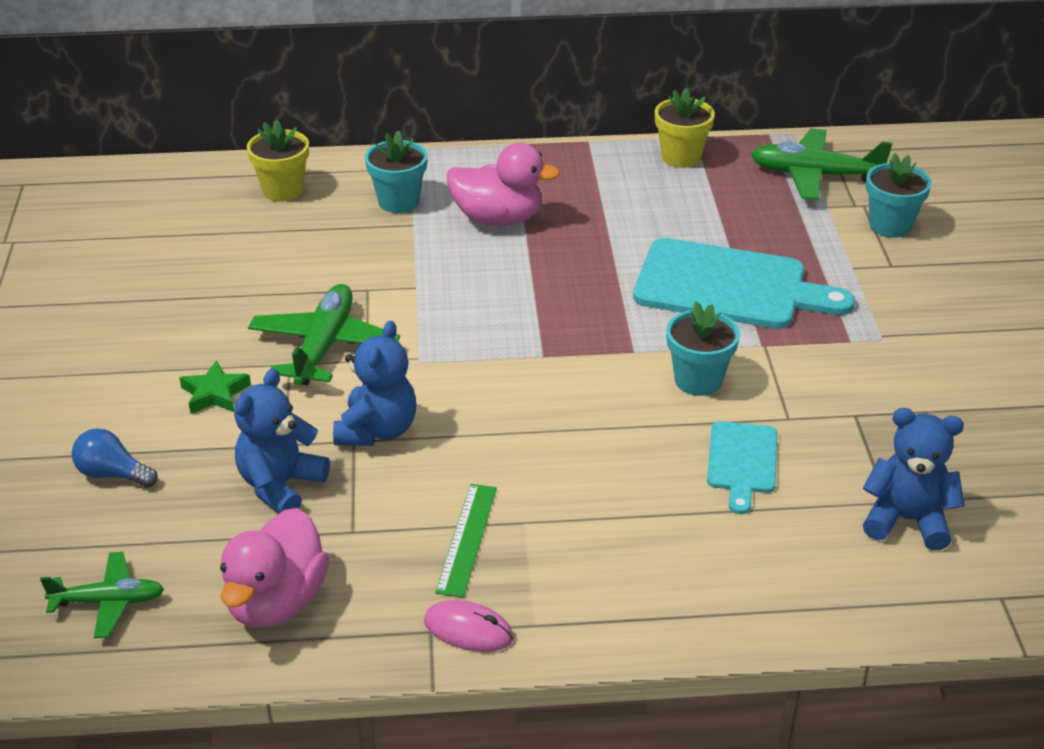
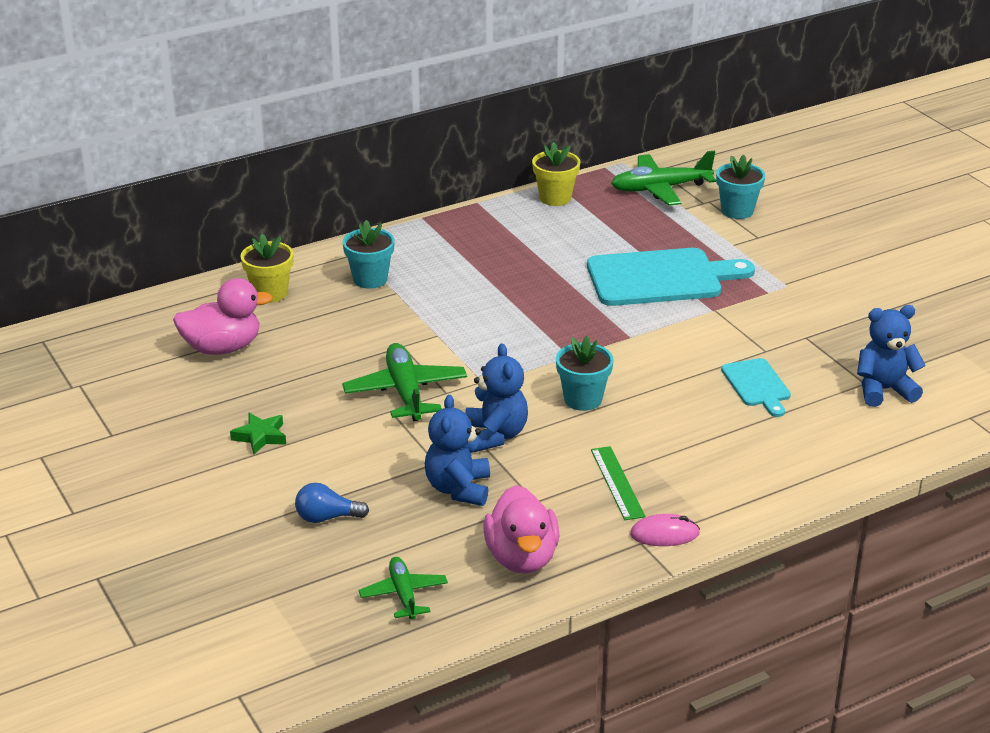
camera: 25 degrees left, 5 degrees down
green plane [40,552,164,638] -> green plane turned 75 degrees counterclockwise [359,557,448,619]
green star [180,360,251,414] -> green star moved to [230,413,286,454]
pink duck [447,143,560,226] -> pink duck moved to [173,278,273,355]
turquoise flower pot [666,301,740,396] -> turquoise flower pot moved to [556,336,614,411]

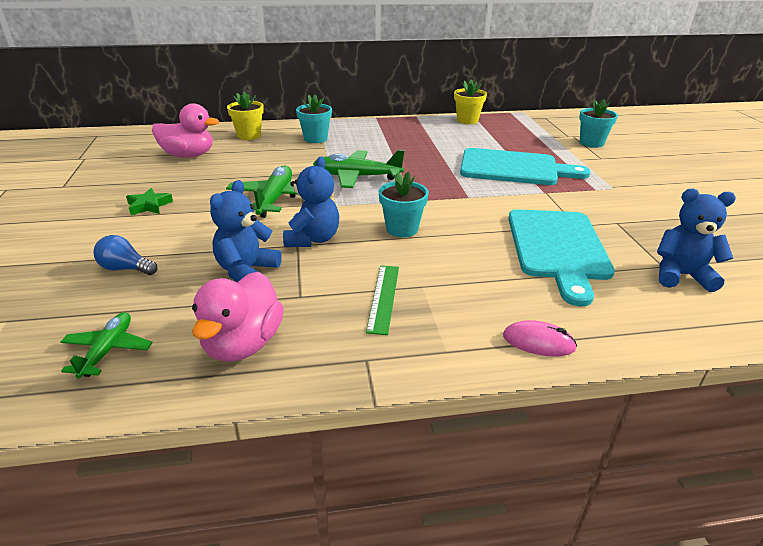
camera: 20 degrees right, 0 degrees up
green plane [611,151,716,206] -> green plane moved to [313,150,405,188]
pink mouse [630,514,700,546] -> pink mouse moved to [503,320,577,357]
turquoise cutting board [721,358,791,417] -> turquoise cutting board [508,209,615,306], size x1.91

